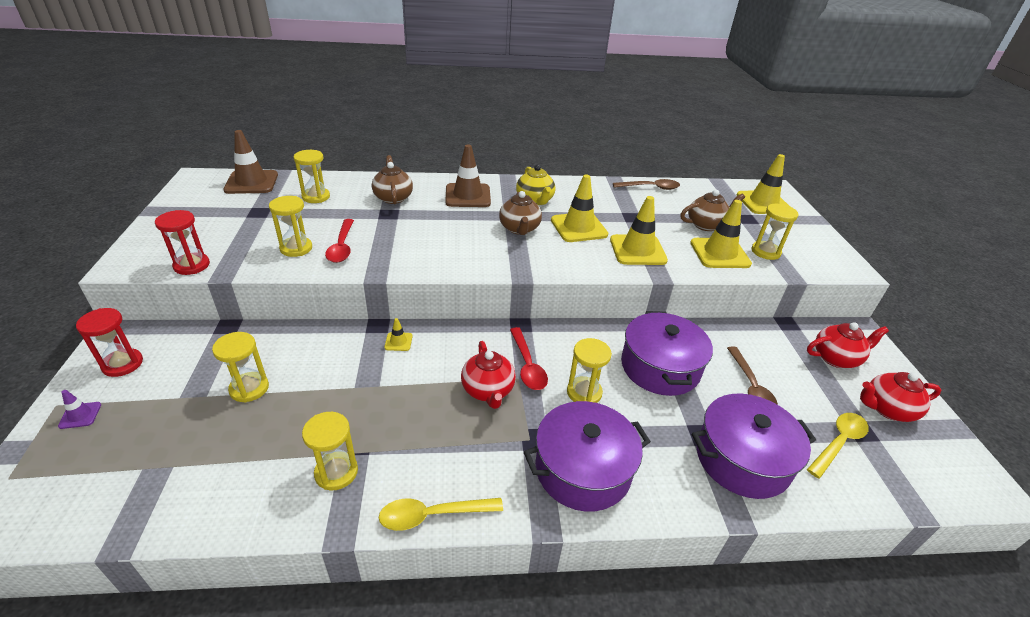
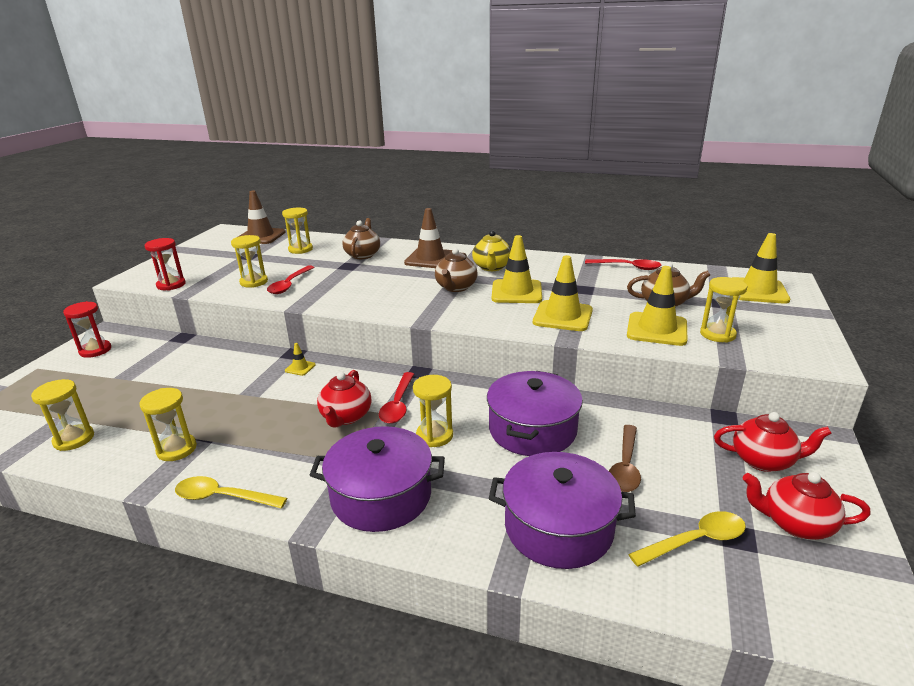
camera: 25 degrees right, 10 degrees down
purple traffic cone [58,390,101,429] -> none
yellow hourglass [212,332,269,402] -> yellow hourglass moved to [31,379,94,451]
brown spoon [613,179,680,190] -> red spoon [585,259,661,270]

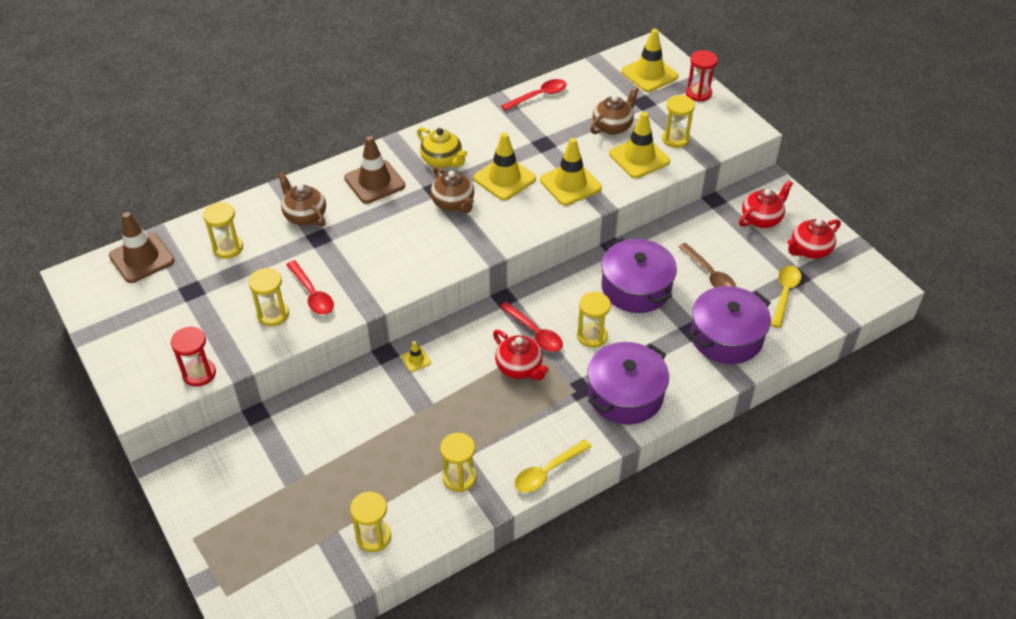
camera: 50 degrees left, 20 degrees up
red hourglass [63,301,111,358] -> red hourglass moved to [686,50,718,102]

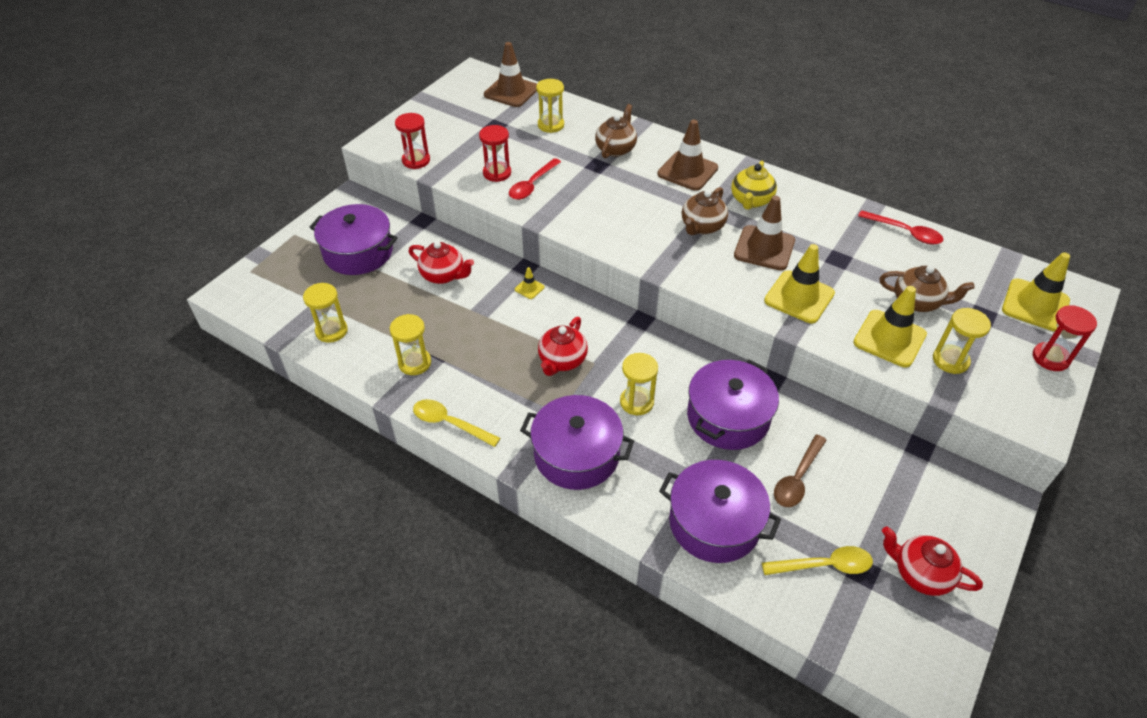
camera: 65 degrees right, 0 degrees up
yellow hourglass [248,268,289,326] -> red hourglass [479,125,511,182]
yellow traffic cone [473,132,536,201] -> brown traffic cone [734,196,795,270]
red spoon [500,302,563,352] -> none
red teapot [739,180,793,228] -> red teapot moved to [409,241,474,284]
none -> purple pot [309,204,398,275]

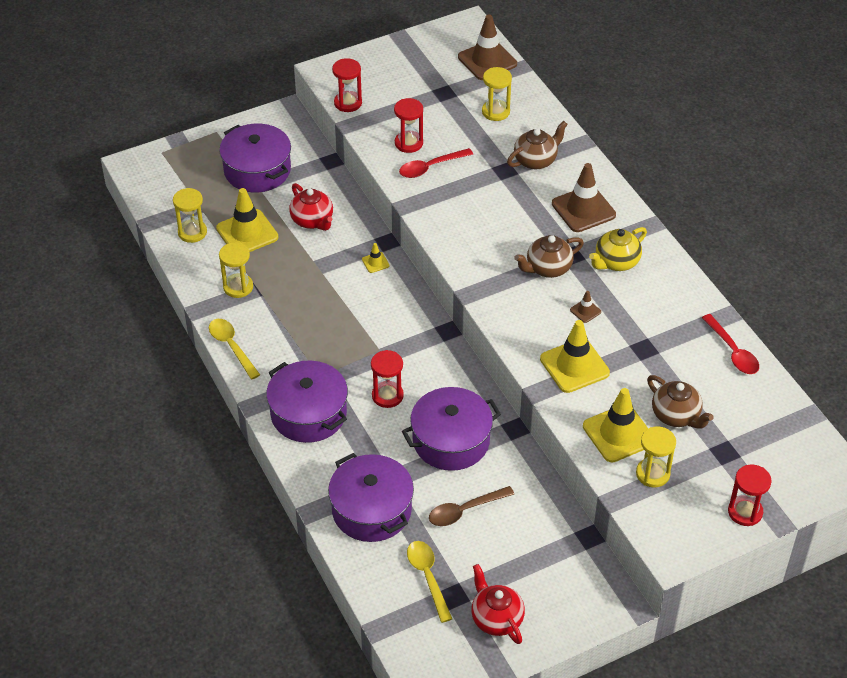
camera: 30 degrees right, 0 degrees up
red teapot [538,317,588,376] -> none
yellow hourglass [620,353,658,415] -> red hourglass [371,350,404,408]
brown traffic cone [734,196,795,270] -> brown traffic cone [570,291,601,323], size x0.45
yellow spoon [762,546,873,575] -> yellow spoon turned 135 degrees counterclockwise [407,541,452,623]
yellow traffic cone [1002,252,1070,332] -> yellow traffic cone moved to [216,188,278,252]

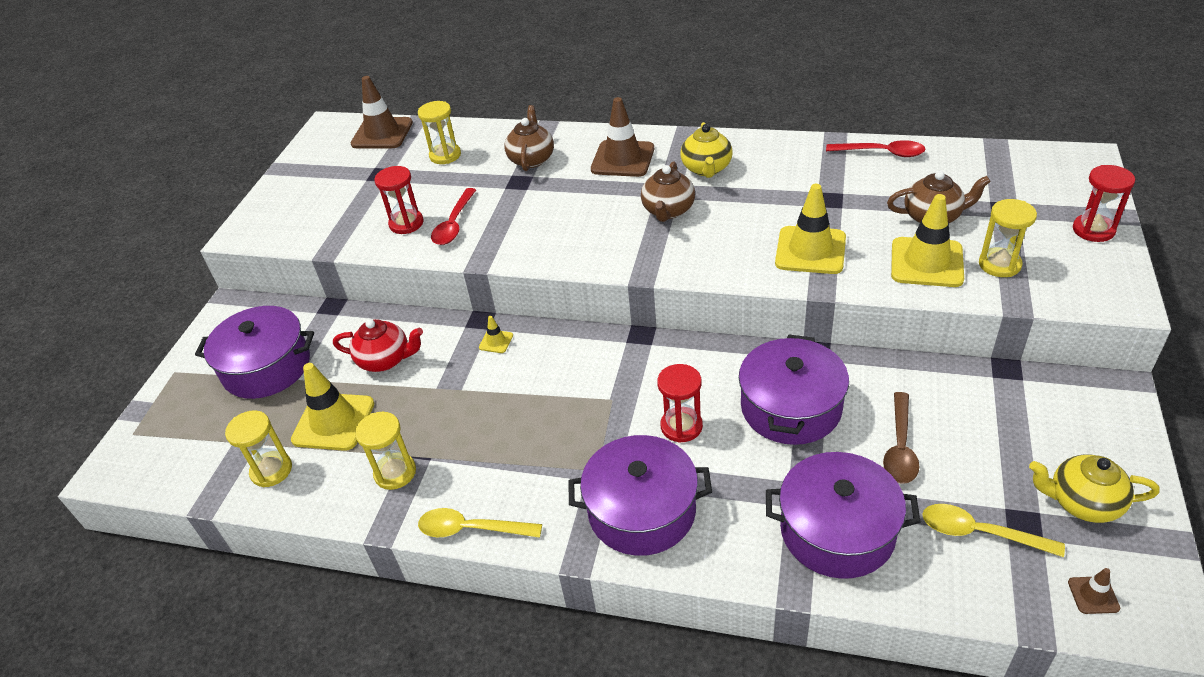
camera: 45 degrees left, 5 degrees down
red hourglass [332,58,362,112] -> none
red teapot [471,564,525,644] -> yellow teapot [1029,455,1160,523]
brown traffic cone [570,291,601,323] -> brown traffic cone moved to [1068,568,1120,614]

